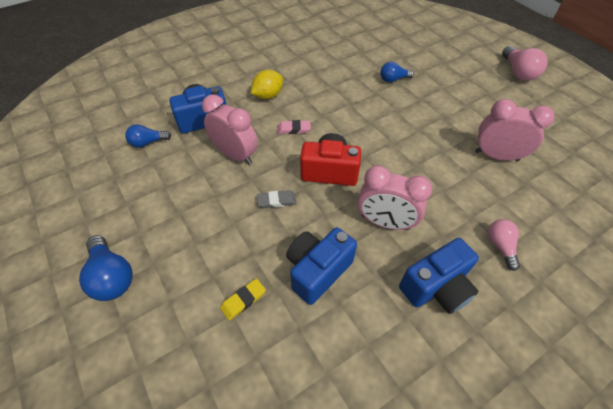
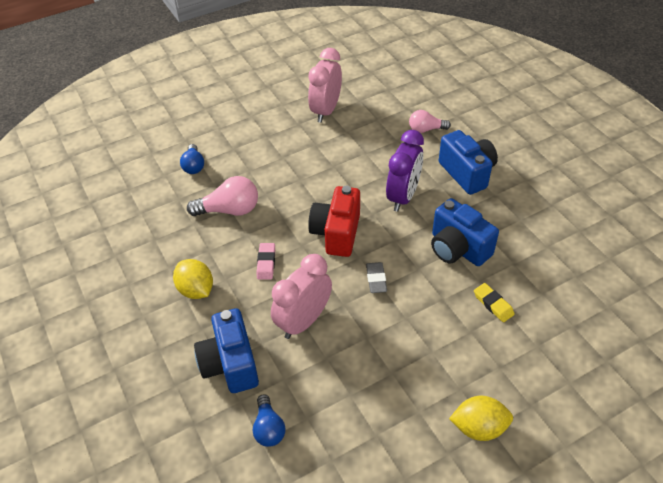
camera: 85 degrees left, 5 degrees down
blue light bulb [79,235,133,301] -> yellow lemon [449,395,513,441]
pink clock [358,165,432,230] -> purple clock [386,130,424,212]
pink light bulb [502,46,547,81] -> pink light bulb moved to [187,176,258,216]

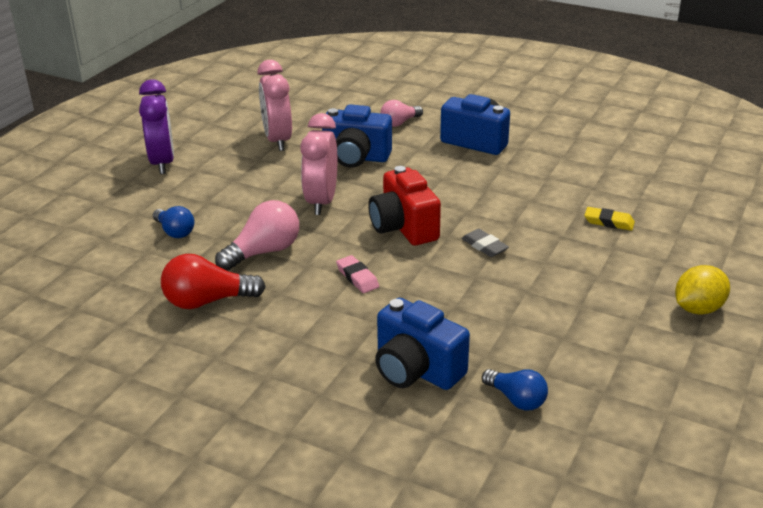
camera: 35 degrees left, 15 degrees down
yellow lemon [173,259,213,299] -> none
pink clock [271,254,332,339] -> pink clock moved to [300,113,337,215]
purple clock [386,130,424,212] -> purple clock moved to [139,79,174,174]
blue camera [431,198,499,266] -> blue camera moved to [322,104,392,168]
none -> red light bulb [161,254,266,309]

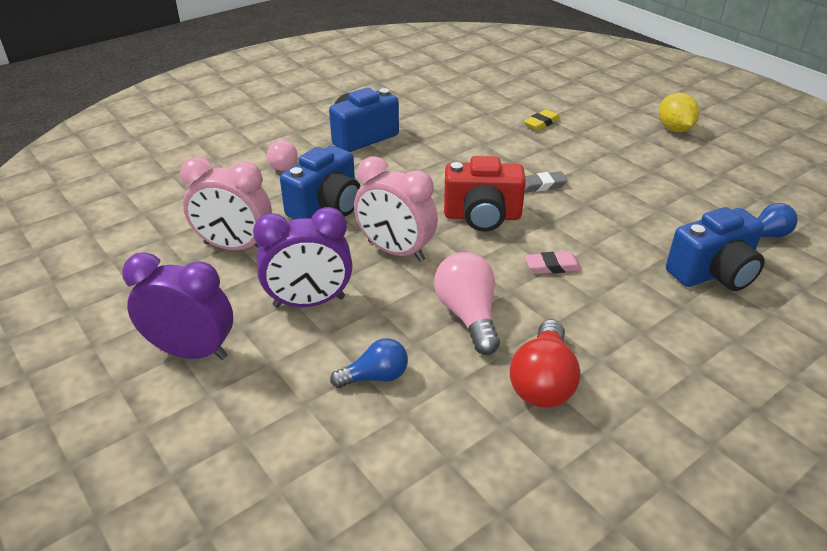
camera: 65 degrees left, 5 degrees up
none -> purple clock [253,207,353,308]

